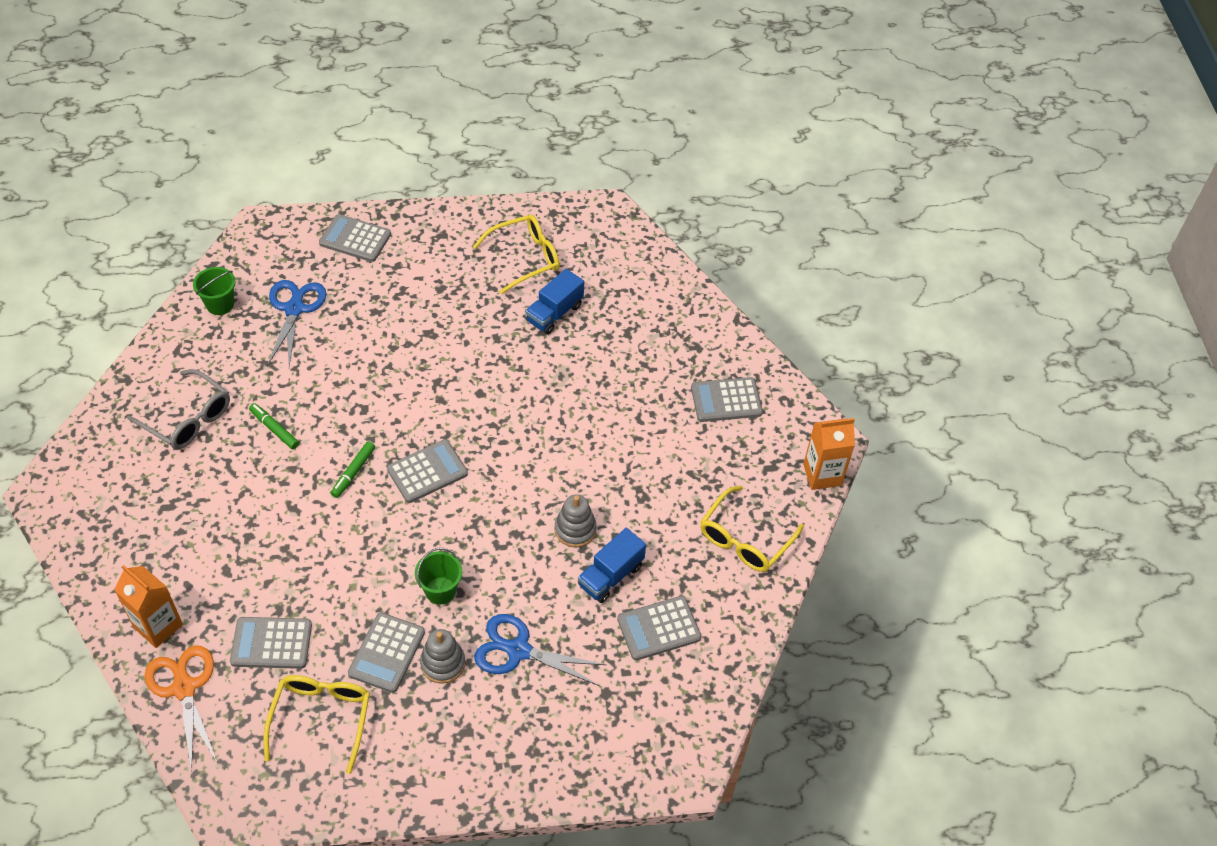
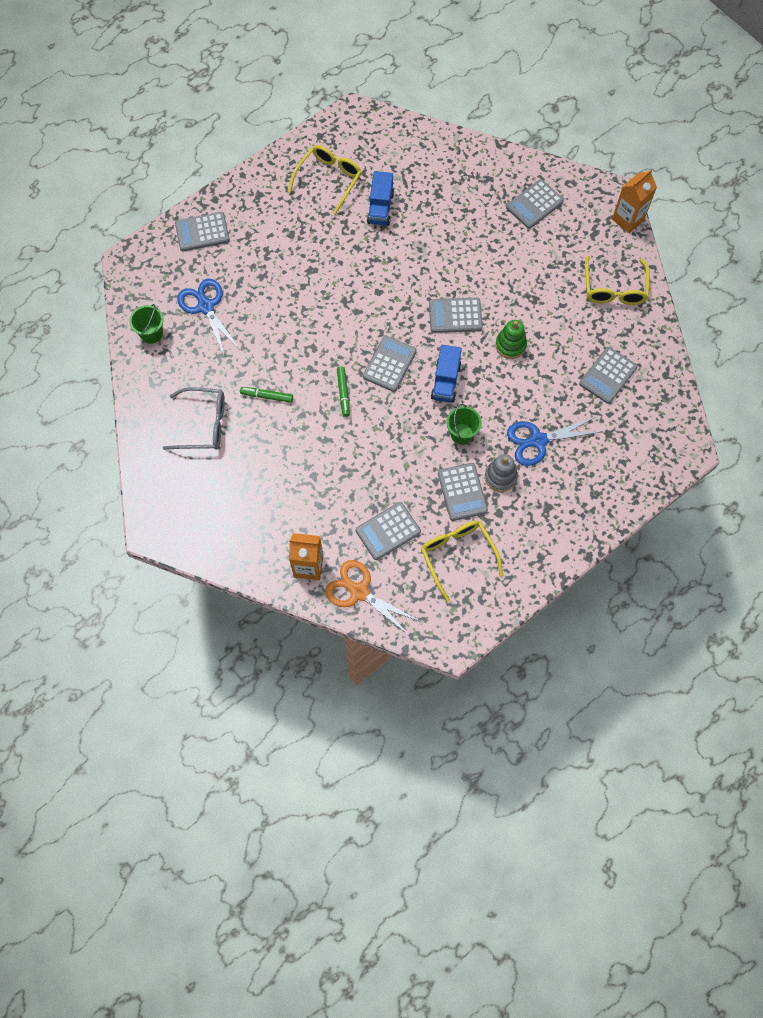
camera: 30 degrees left, 15 degrees up
grey stacking toy [555,495,597,547] -> green stacking toy [495,320,527,359]
blue truck [578,528,646,603] -> blue truck moved to [431,345,462,403]
none -> grey calculator [429,298,483,333]

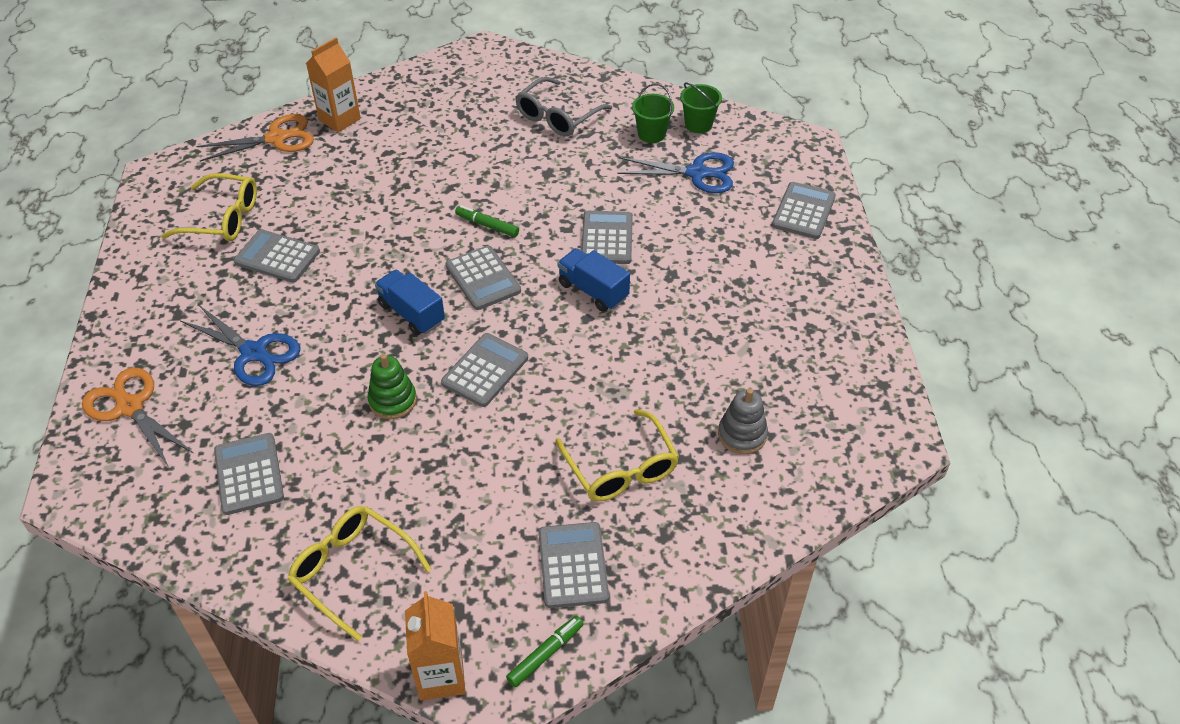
camera: 125 degrees right, 20 degrees down
green marker [240,387,293,403] -> green marker moved to [506,616,583,687]
yellow glasses [288,145,362,215] -> yellow glasses moved to [555,409,679,501]
grey calculator [356,502,421,560] -> grey calculator moved to [581,211,633,264]
blue truck [367,171,394,226] -> blue truck moved to [558,248,630,312]
green bucket [446,404,482,445] -> green bucket moved to [632,84,674,143]
grey stacking toy [485,454,518,492] -> grey stacking toy moved to [718,388,768,454]
blue scissors [507,417,603,466] -> blue scissors turned 105 degrees clockwise [180,304,300,386]
none -> orange scissors [82,367,193,466]

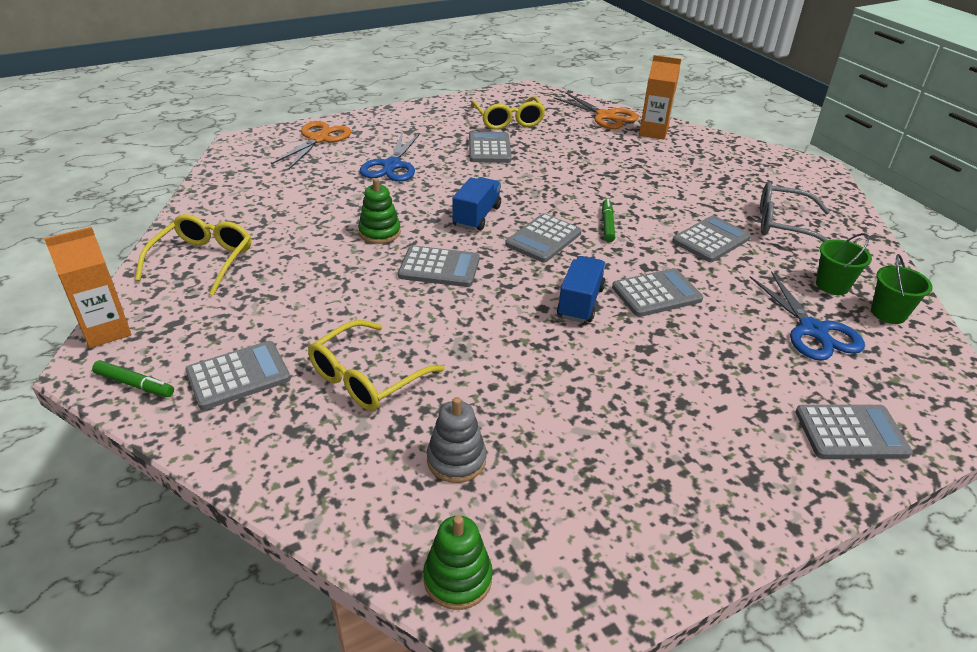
camera: 65 degrees right, 10 degrees down
grey calculator [214,433,284,515] -> grey calculator moved to [672,215,751,262]
none -> green stacking toy [423,515,493,610]

